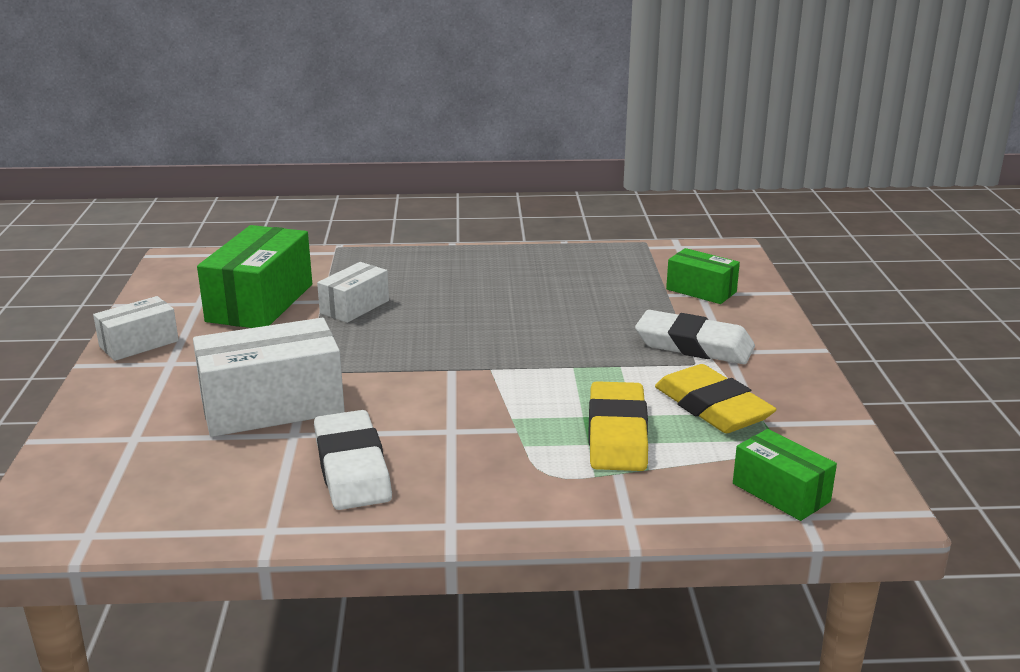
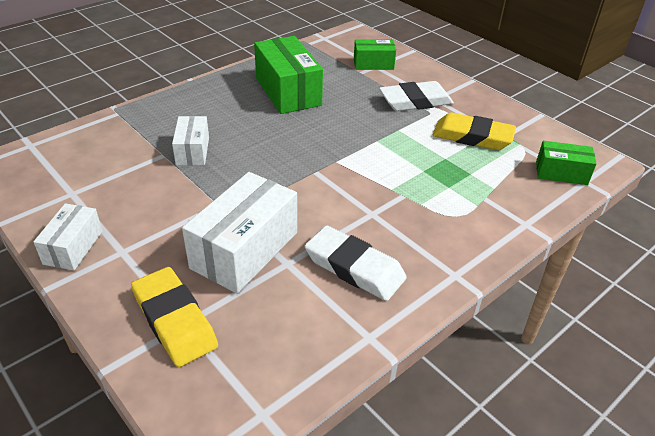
camera: 40 degrees left, 15 degrees up
green box [197,225,312,328] -> green box moved to [254,36,323,114]
yellow eraser [589,381,648,471] -> yellow eraser moved to [131,267,218,367]

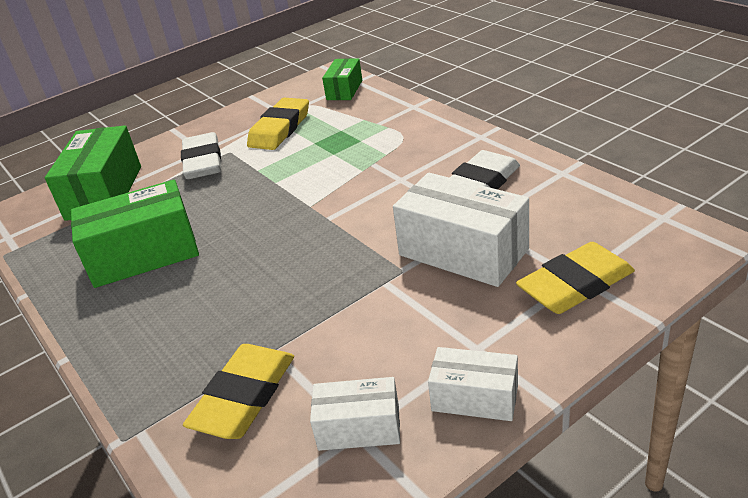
camera: 80 degrees left, 5 degrees down
white box [172,116,209,166] -> white box moved to [310,377,400,451]
green box [354,39,396,70] -> green box [45,125,141,221], size x1.76
none -> yellow eraser [183,344,294,439]

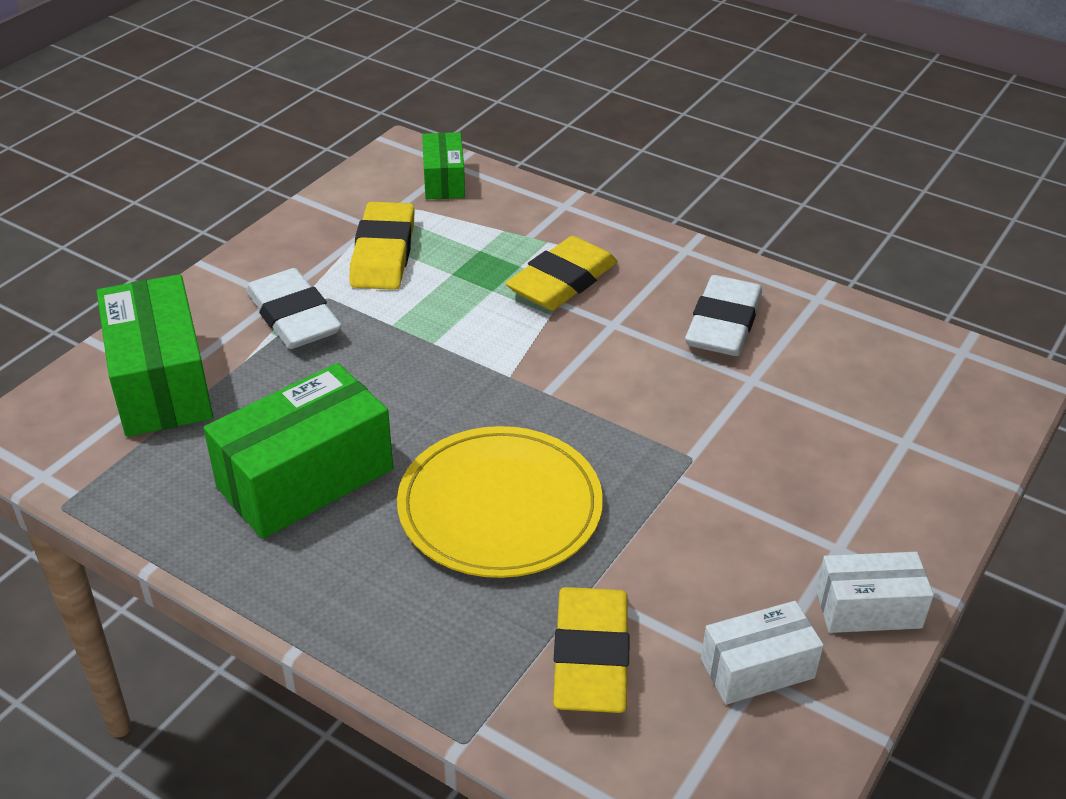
camera: 25 degrees left, 5 degrees up
white box [393,173,529,287] -> none
yellow eraser [516,242,635,314] -> yellow eraser moved to [506,236,618,310]
none -> yellow plate [397,426,603,578]

